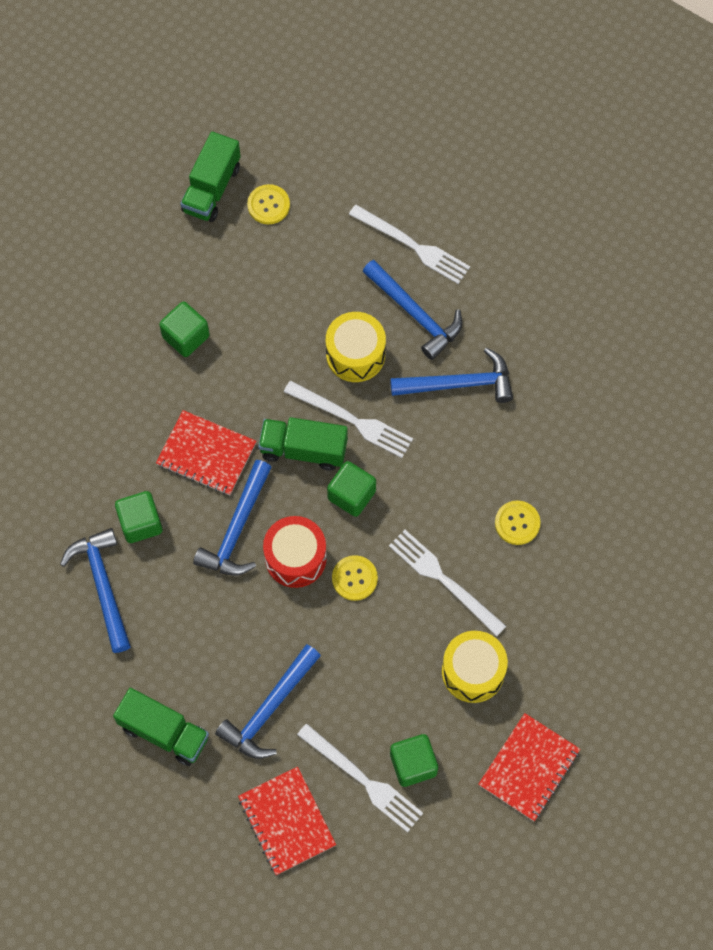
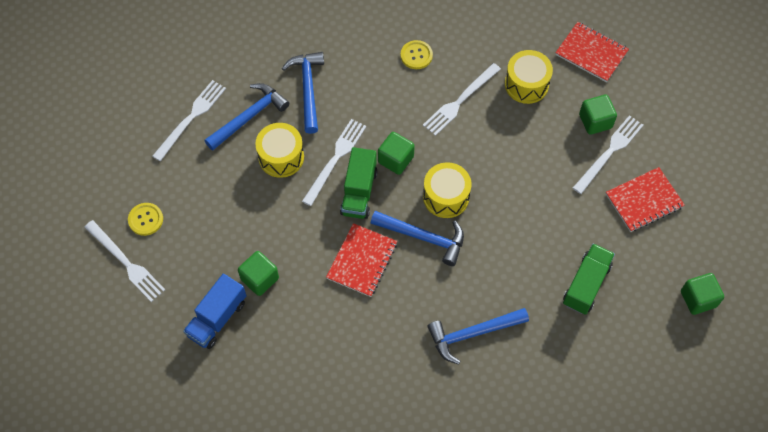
camera: 90 degrees left, 5 degrees down
green cube [115,491,162,543] -> green cube moved to [681,273,724,315]
green truck [180,131,240,222] -> white fork [84,220,165,302]
blue hammer [215,644,321,759] -> none
red drum [263,516,327,588] -> yellow drum [423,162,472,218]
yellow button [332,555,378,601] -> none
none -> blue truck [183,273,246,349]

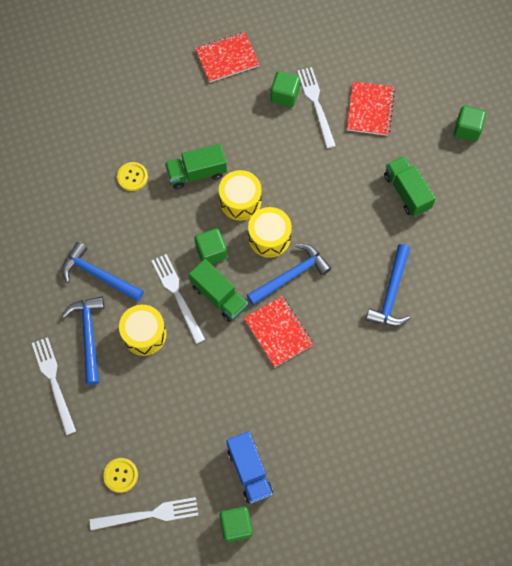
camera: 55 degrees left, 5 degrees up
green cube [238,251,279,296] -> green cube moved to [219,506,253,543]
white fork [423,63,501,136] -> green truck [165,144,227,189]
yellow drum [505,50,553,104] -> yellow drum moved to [219,170,262,221]

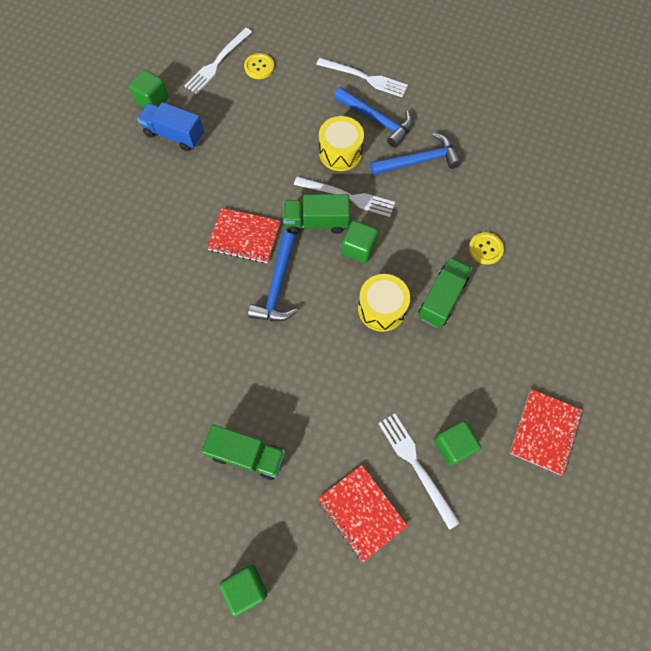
camera: 135 degrees right, 0 degrees up
yellow drum [248,207,292,258] -> none
white fork [297,67,336,148] -> white fork turned 150 degrees counterclockwise [378,414,460,530]
blue hammer [366,244,411,326] -> none

